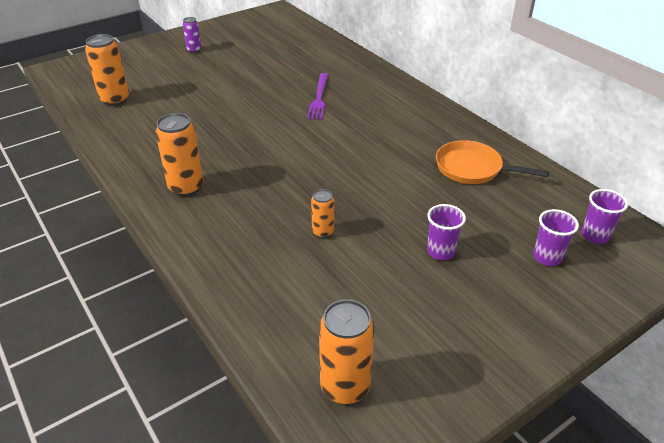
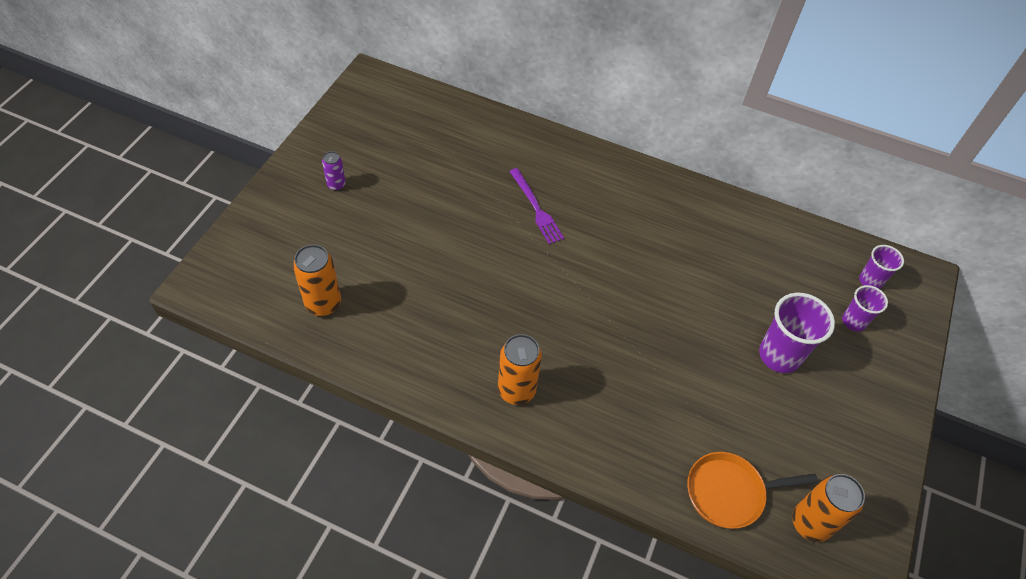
camera: 35 degrees left, 15 degrees up
orange can [311,189,334,238] -> none
purple cup [427,204,466,260] -> purple cup [759,293,835,373], size x1.68
orange pan [436,140,550,184] -> orange pan moved to [687,452,818,529]

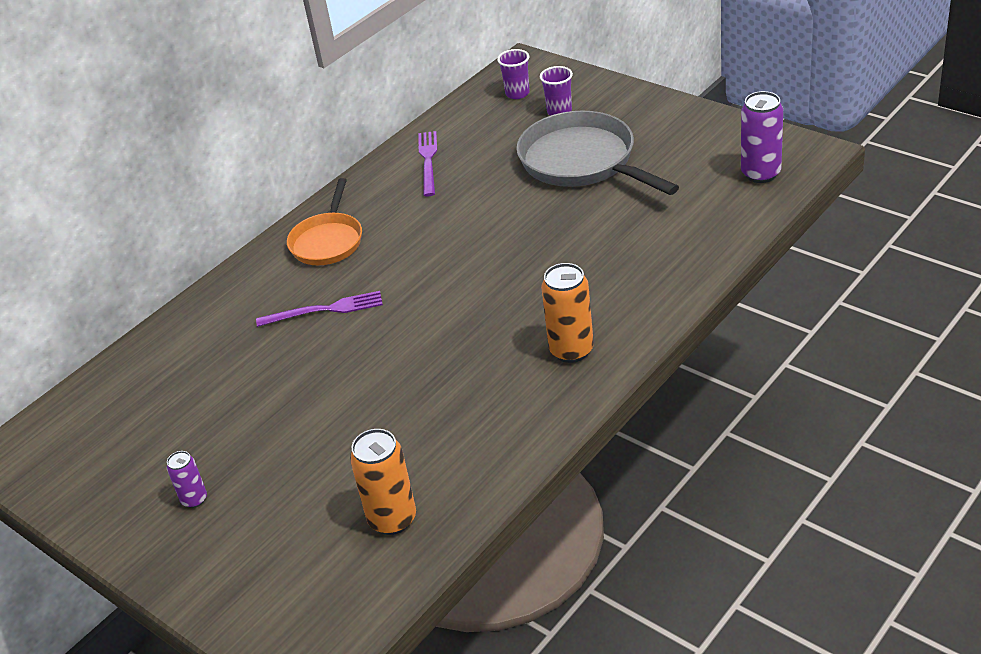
camera: 65 degrees left, 15 degrees down
orange pan [687,452,818,529] -> orange pan moved to [287,178,362,265]
purple cup [759,293,835,373] -> grey pan [517,111,679,195]
orange can [792,474,865,542] -> purple can [741,91,783,183]
none -> purple fork [418,131,437,197]

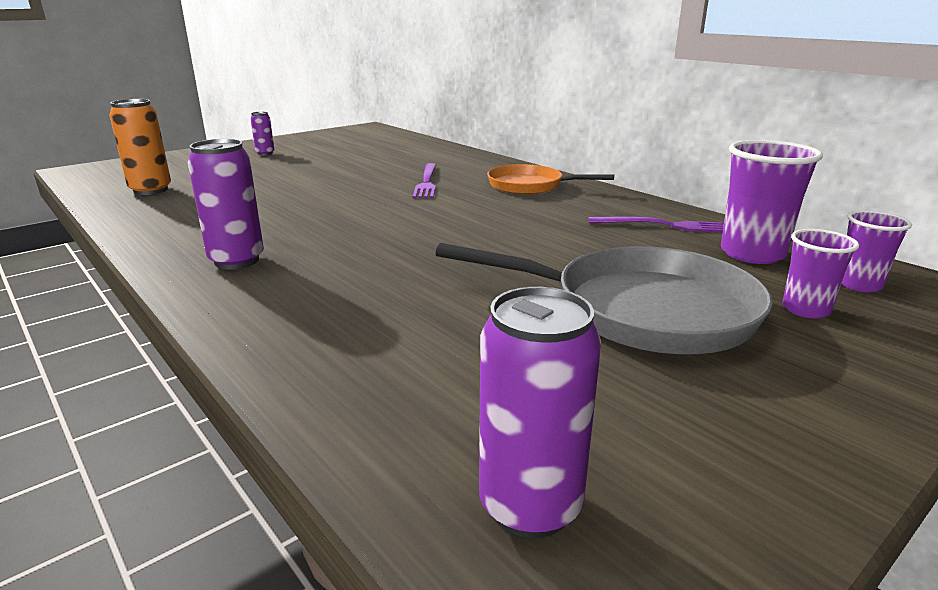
camera: 95 degrees right, 15 degrees down
grey pan [517,111,679,195] -> grey pan turned 45 degrees clockwise [435,243,772,354]
orange can [541,263,594,363] -> purple can [188,139,264,270]
none -> purple cup [721,140,823,264]

